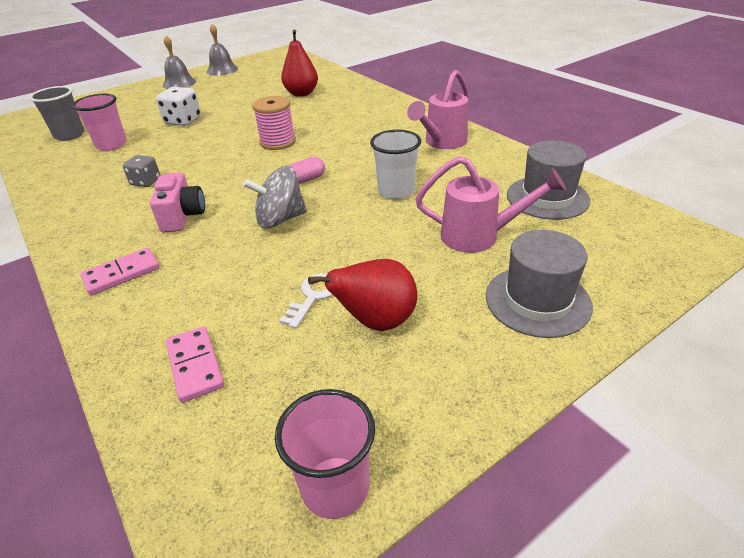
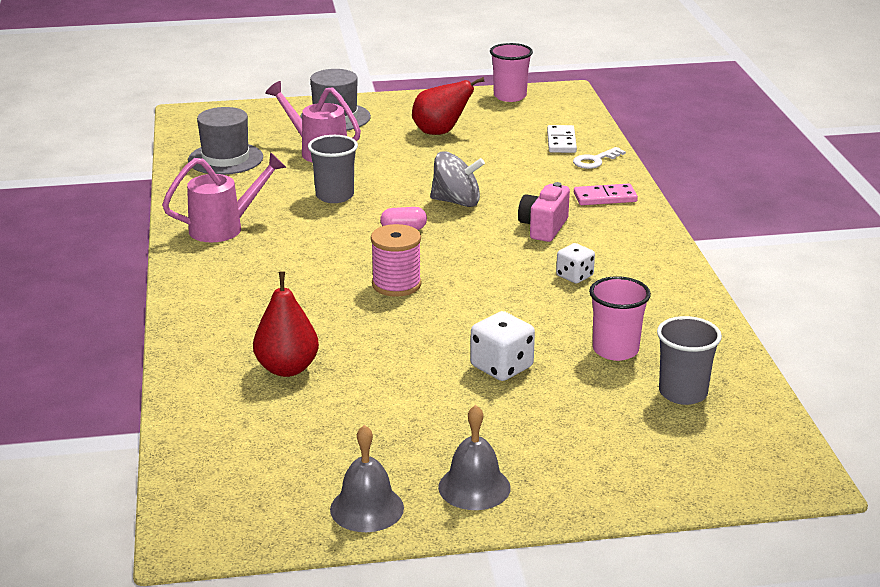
camera: 155 degrees left, 10 degrees down
grey dice [123,155,160,187] -> white dice [556,243,595,283]
pink domino [166,326,224,403] -> white domino [547,125,577,153]
white key [279,273,333,328] -> white key moved to [573,147,626,169]
white cup [370,130,421,200] -> grey cup [308,135,358,203]

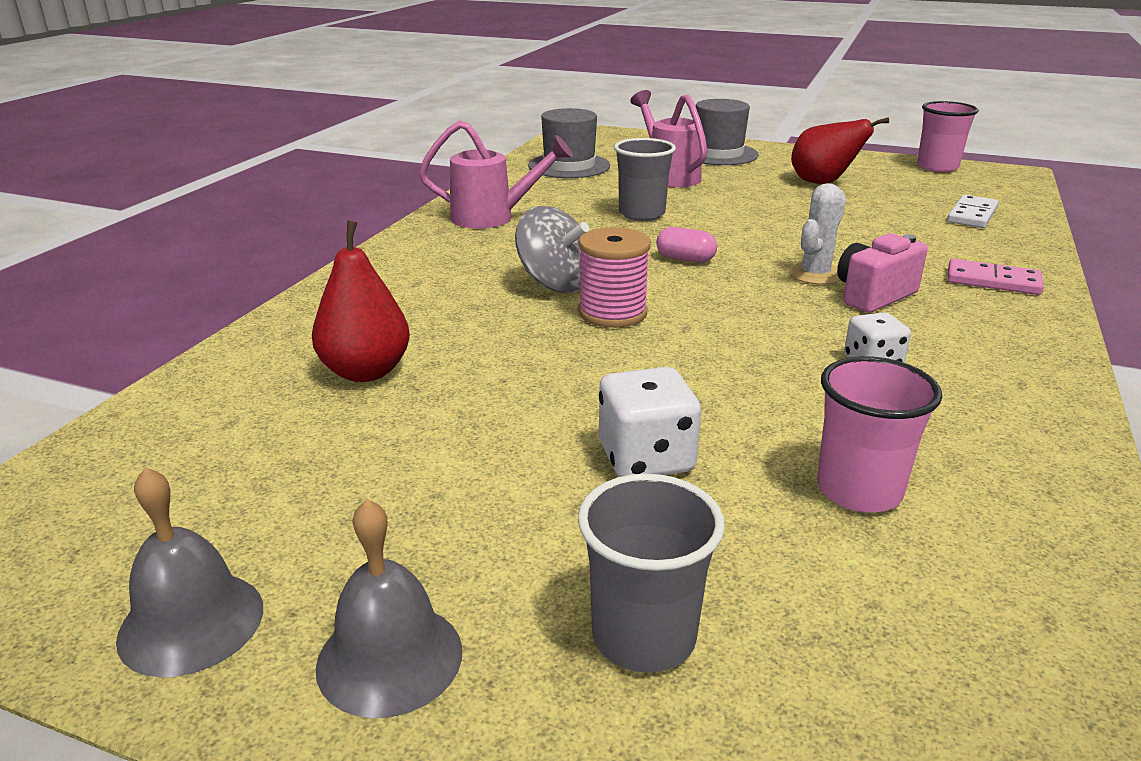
camera: 30 degrees right, 0 degrees up
grey spinning top [430,151,485,207] -> grey spinning top moved to [515,206,589,293]
white key [573,147,626,169] -> none
grey cup [657,316,722,405] -> grey cup moved to [578,474,725,673]
none -> white cactus [789,183,846,285]

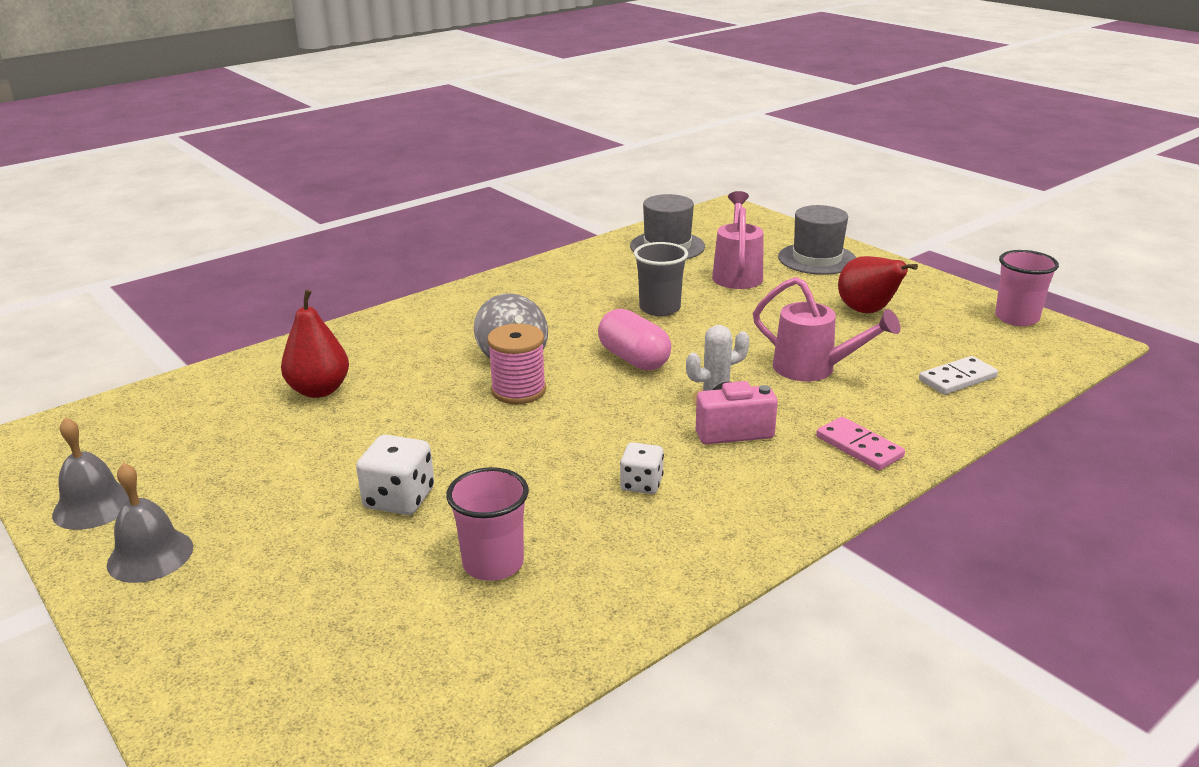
camera: 30 degrees right, 0 degrees up
pink watering can [419,120,573,229] -> pink watering can moved to [753,277,900,381]
grey cup [578,474,725,673] -> none
pink capsule [656,227,717,263] -> pink capsule [598,309,671,371], size x1.69

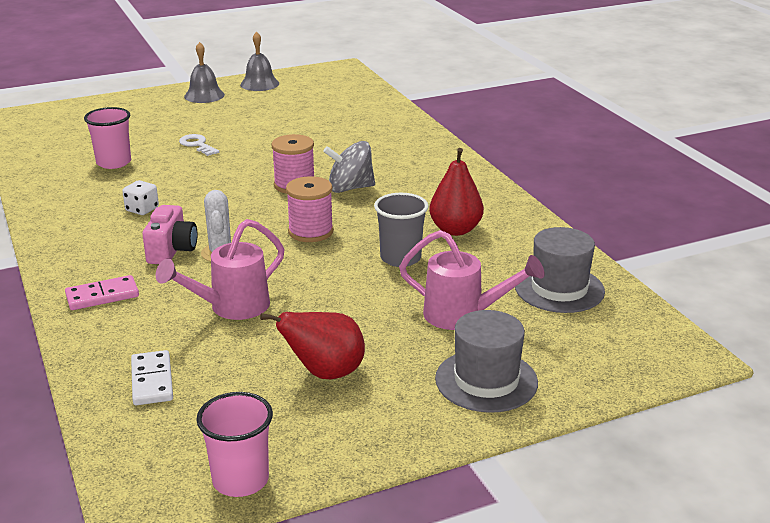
camera: 105 degrees right, 0 degrees up
red pear [281,290,349,398] -> red pear moved to [429,148,484,236]
white dice [356,435,434,515] -> white key [179,134,219,156]
pink capsule [598,309,671,371] -> pink spool [286,176,334,242]

